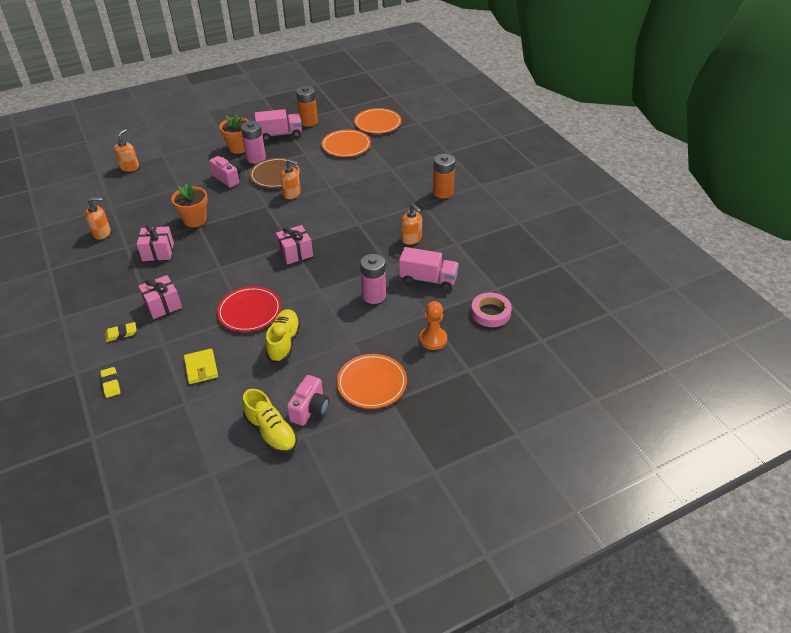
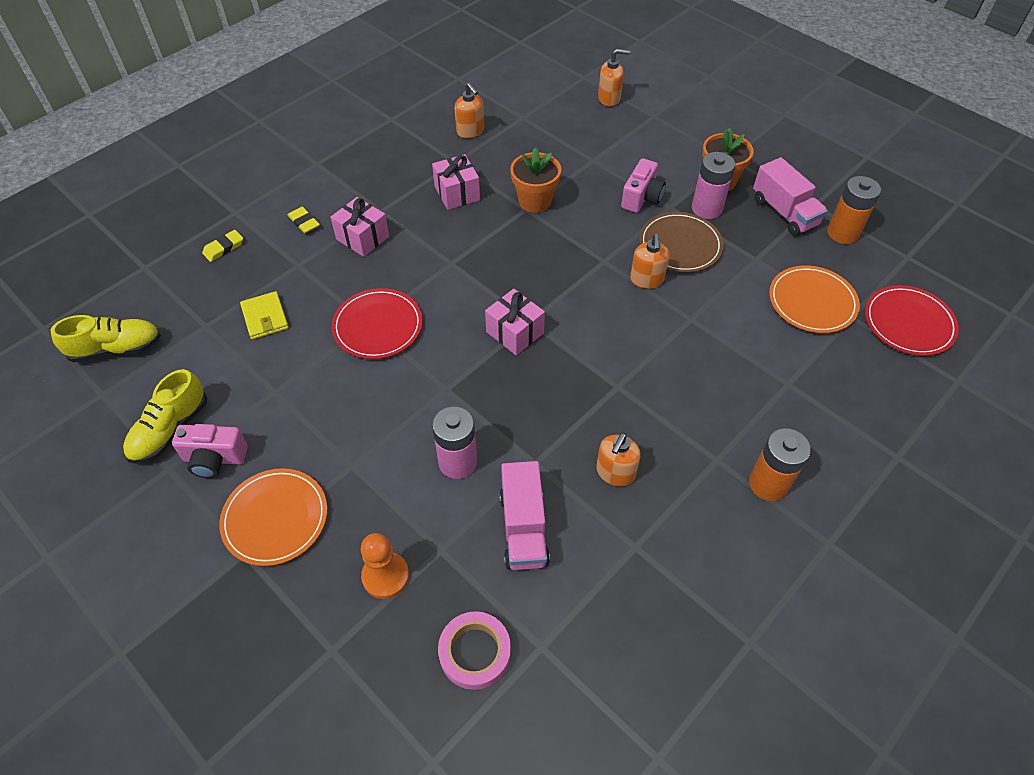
camera: 70 degrees right, 10 degrees up
yellow wallet [184,348,218,384] -> yellow wallet turned 75 degrees counterclockwise [240,291,289,339]
yellow shoe [265,309,301,364] -> yellow shoe moved to [50,315,161,362]
orange plate [354,108,402,134] -> red plate [865,285,959,356]

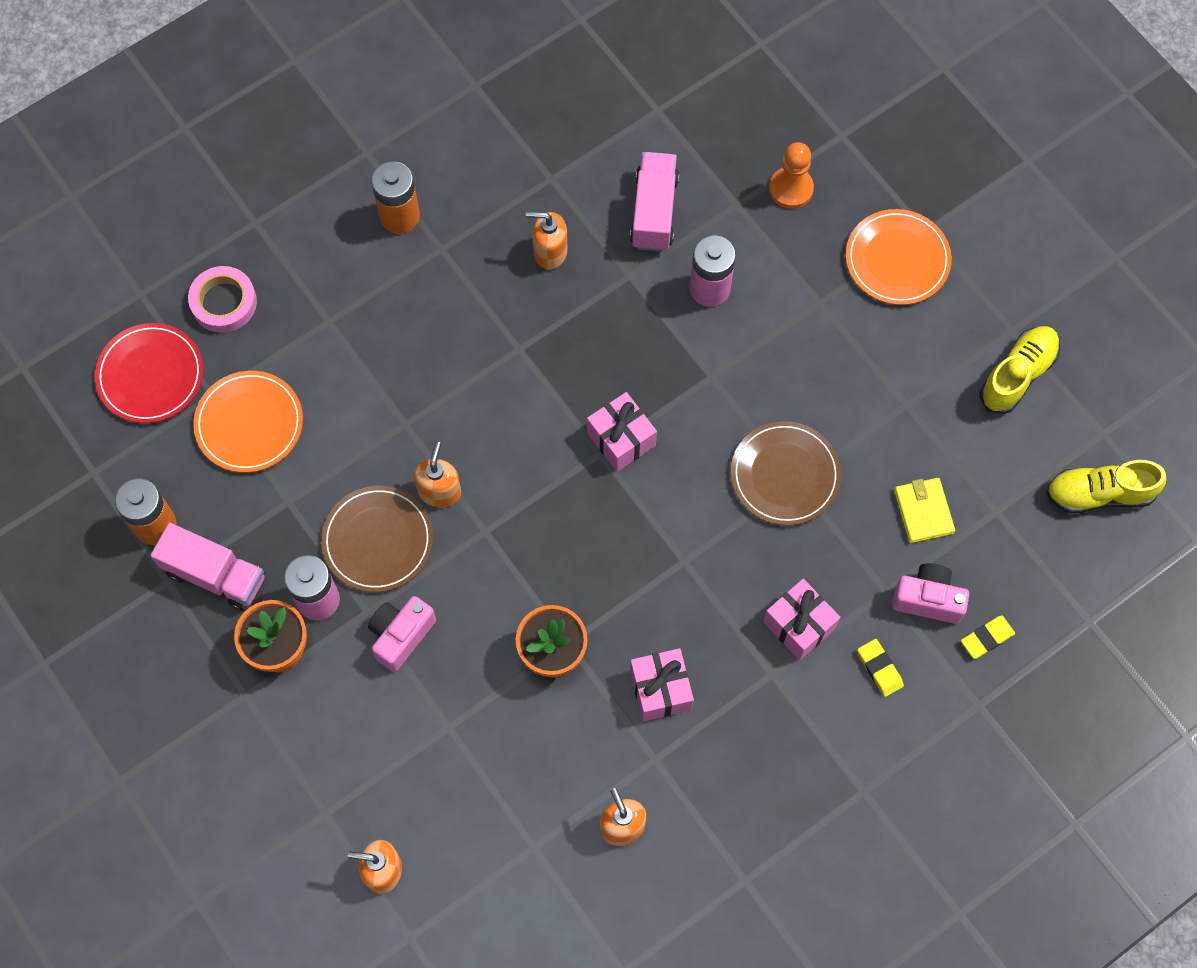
camera: 170 degrees left, 15 degrees up
pink camera [172,424,248,478] -> pink camera moved to [892,563,969,624]
red plate [332,288,423,359] -> brown plate [731,421,841,525]
pink tape [438,611,511,690] -> pink tape moved to [188,266,257,333]
orange soap dispenser [596,433,641,486] -> orange soap dispenser turned 120 degrees counterclockwise [526,211,567,269]
pink truck [753,157,828,236] -> pink truck turned 135 degrees clockwise [150,523,265,611]

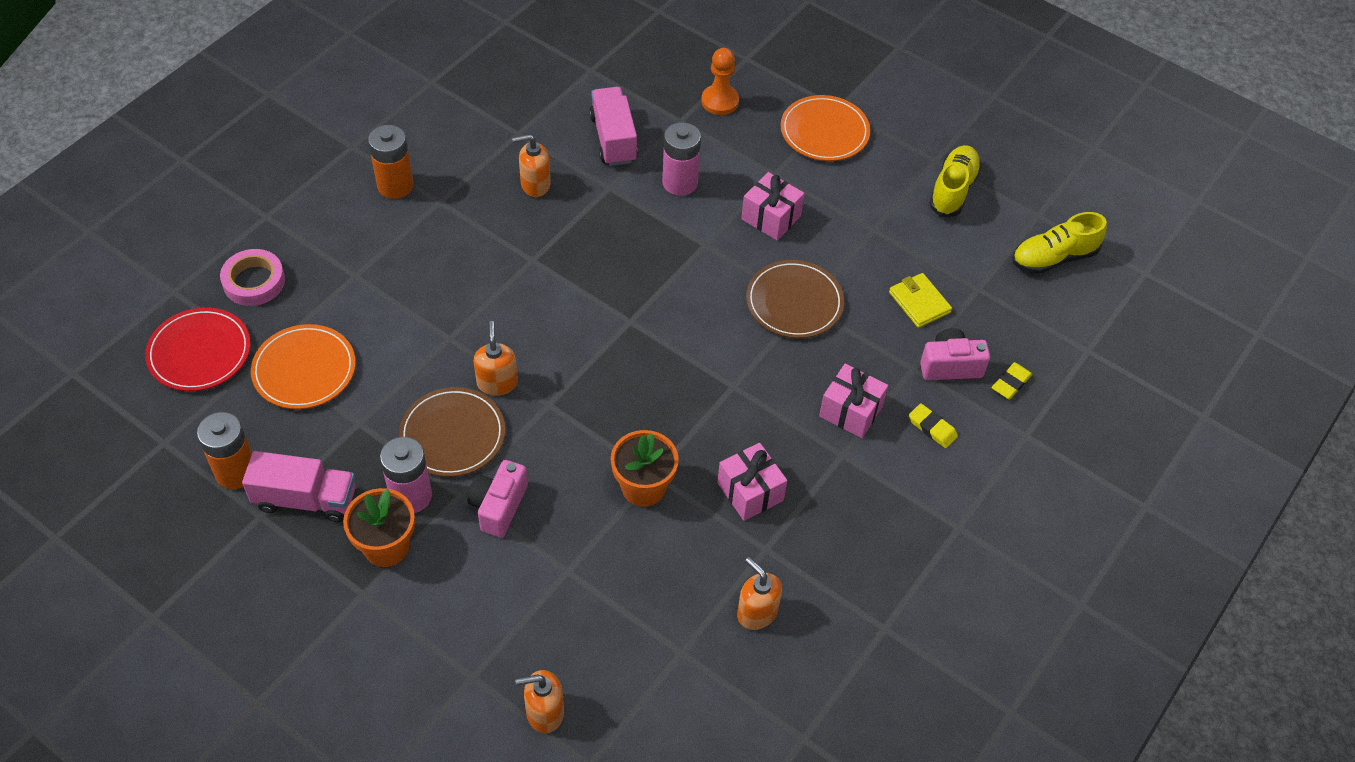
camera: 20 degrees left, 15 degrees down
pink gift [587,392,657,472] -> pink gift moved to [741,172,805,241]

